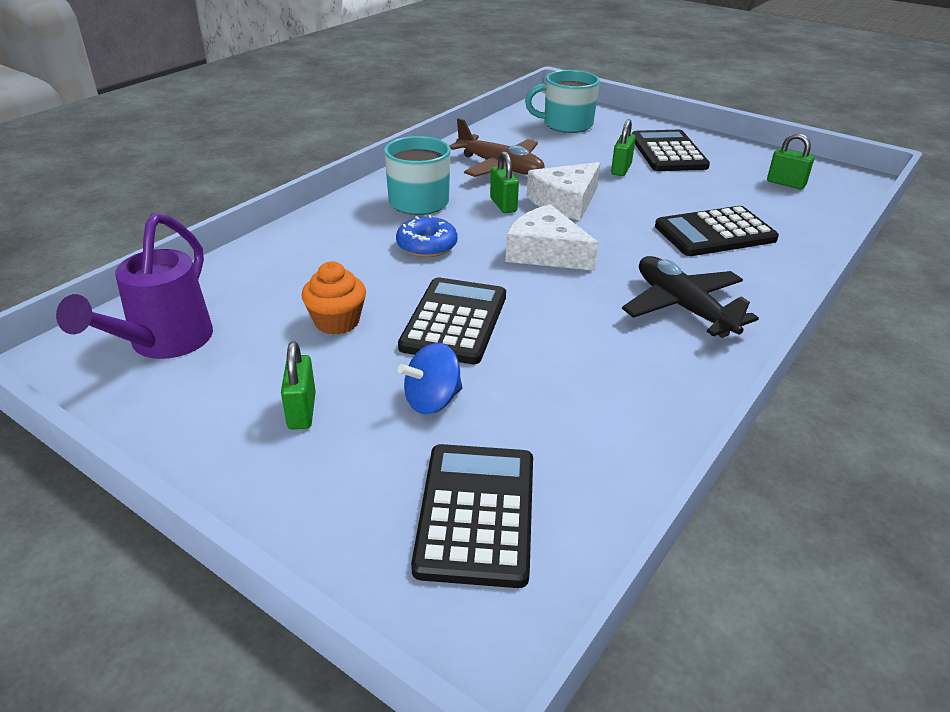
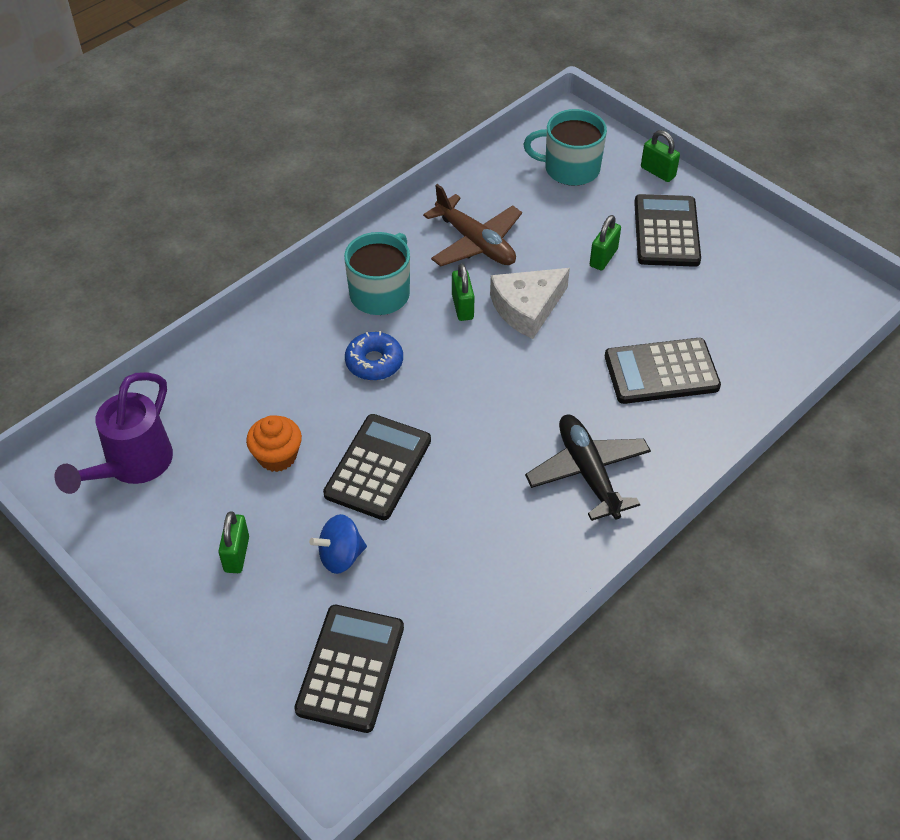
camera: 10 degrees right, 15 degrees up
white cheese [505,204,598,271] -> none
green padlock [767,133,814,189] -> green padlock moved to [641,130,680,182]

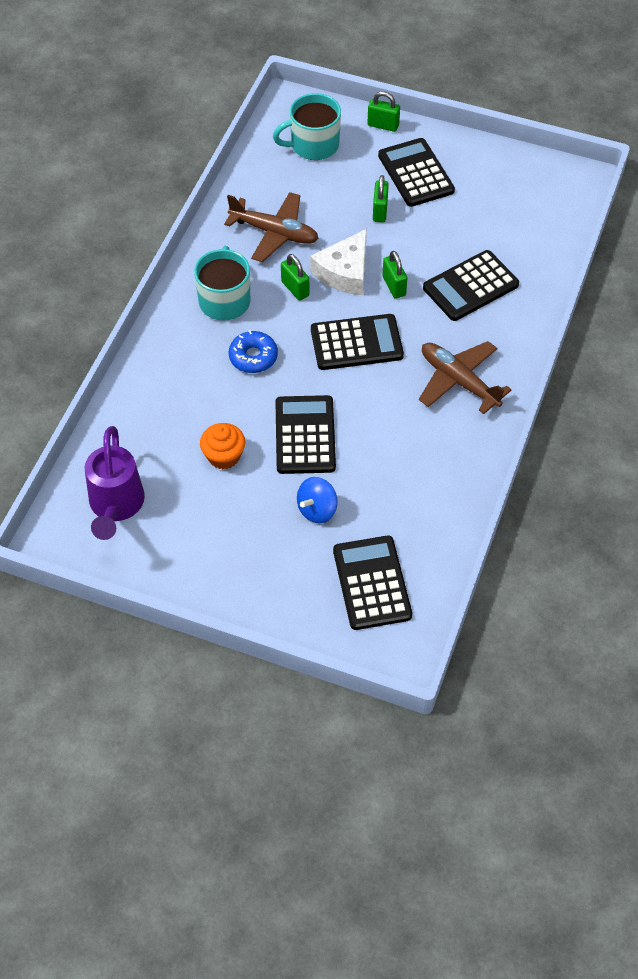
camera: 25 degrees left, 5 degrees up
green padlock [218,511,249,573] -> green padlock moved to [382,251,407,299]
black plane [525,415,651,521] -> brown plane [419,341,512,414]
none -> black calculator [311,314,404,370]

